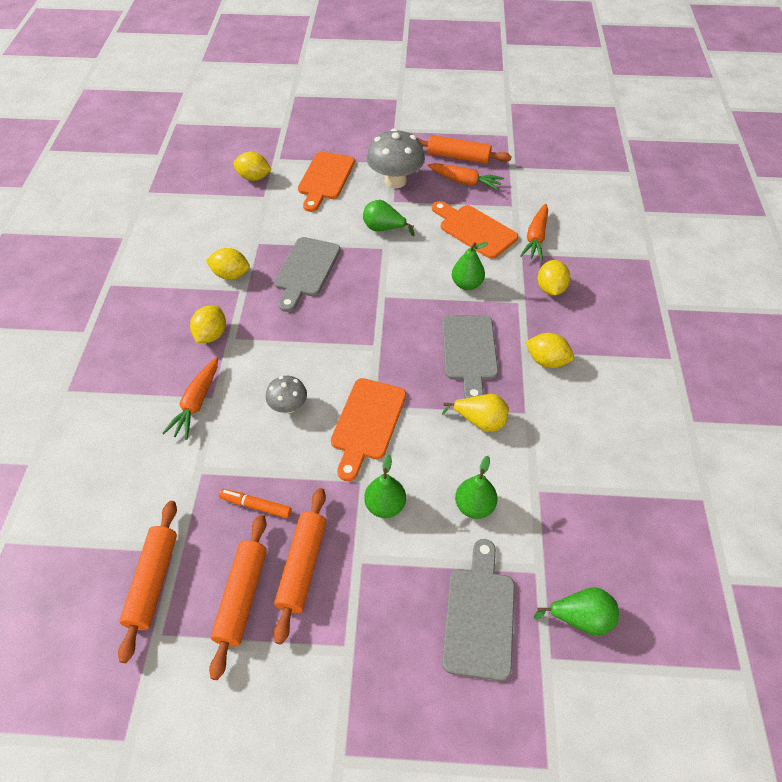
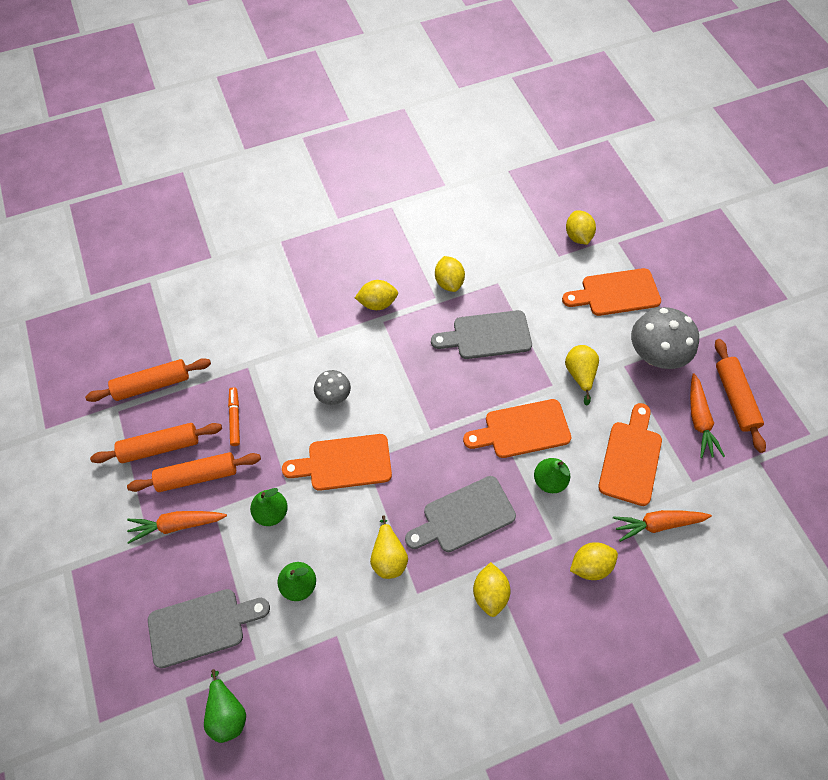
camera: 65 degrees right, 10 degrees up
orange carrot [162,357,218,440] -> orange carrot moved to [127,511,227,544]
green pear [363,200,414,236] -> yellow pear [565,345,599,405]
none -> orange cutting board [463,399,571,458]

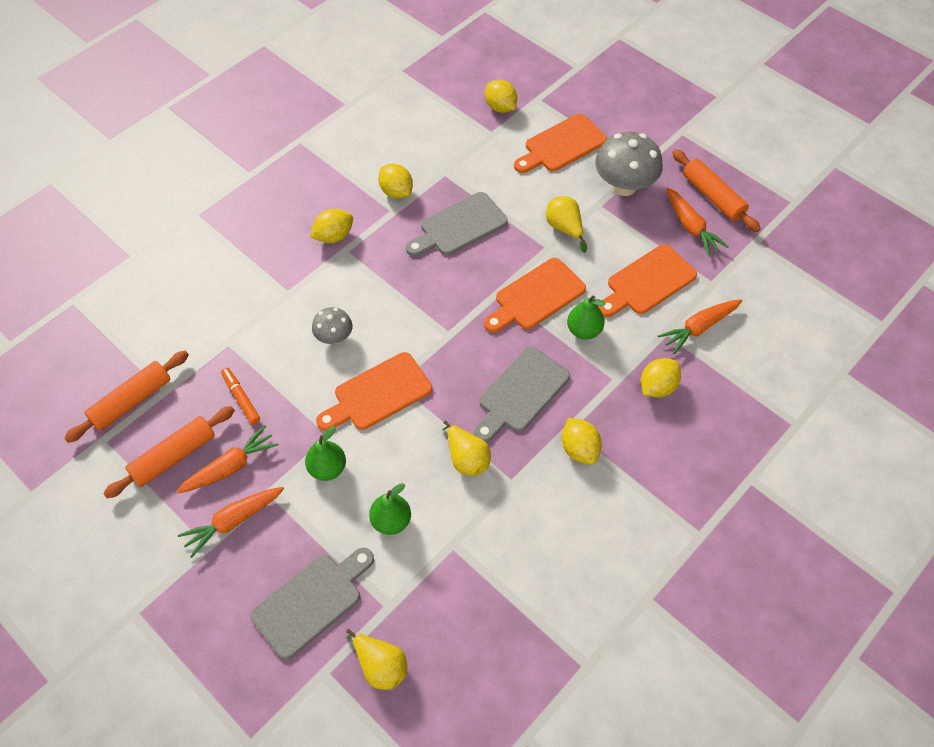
camera: 25 degrees left, 5 degrees down
orange rolling pin [127,452,261,492] -> orange carrot [176,425,279,494]
green pear [204,669,246,743] -> yellow pear [346,629,407,690]
orange cutting board [598,403,662,506] -> orange cutting board turned 120 degrees counterclockwise [598,244,697,317]

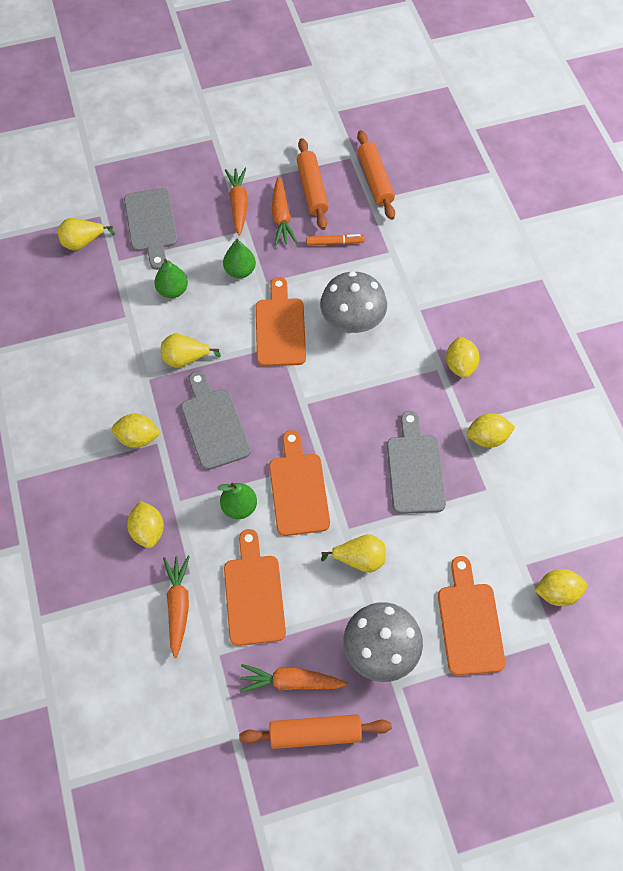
camera: 120 degrees right, 5 degrees up
grey mushroom [312,307,353,344] -> grey mushroom [320,271,387,333], size x1.81

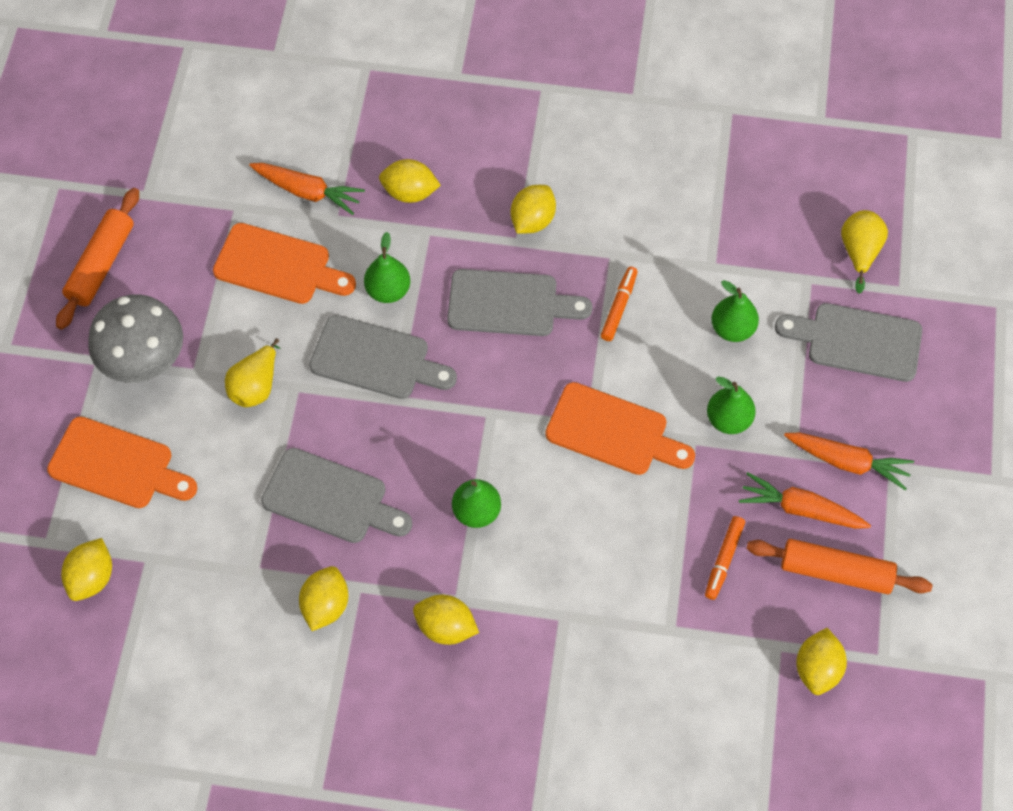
camera: 115 degrees right, 0 degrees up
yellow pear [161,334,221,368] -> orange marker [601,267,638,341]
orange carrot [239,664,348,693] -> none
orange cutting board [269,430,330,536] -> grey cutting board [309,315,457,399]
grey mushroom [320,271,387,333] -> none
orange rolling pin [357,130,395,220] -> yellow lemon [796,628,847,695]
none -> green pear [452,479,501,528]

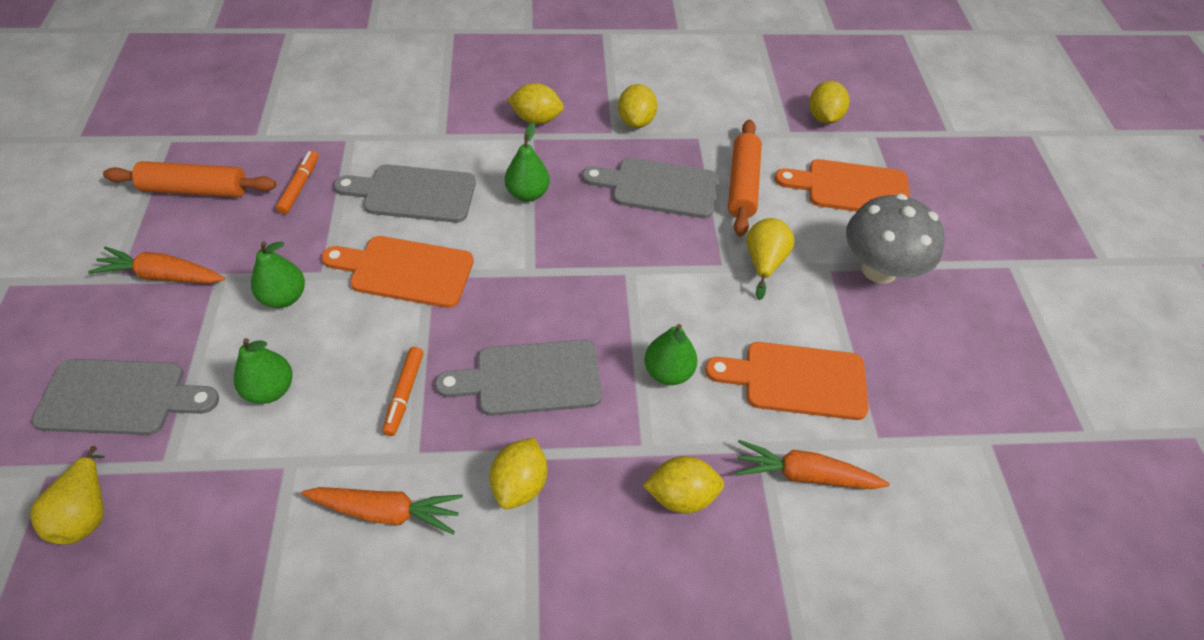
camera: 165 degrees right, 10 degrees down
orange rolling pin [56,188,139,330] -> orange rolling pin moved to [728,119,762,237]
grey cutting board [309,315,457,399] -> grey cutting board moved to [334,164,476,223]
orange carrot [739,472,871,529] -> orange carrot moved to [301,487,463,534]
yellow lemon [796,628,847,695] -> none

